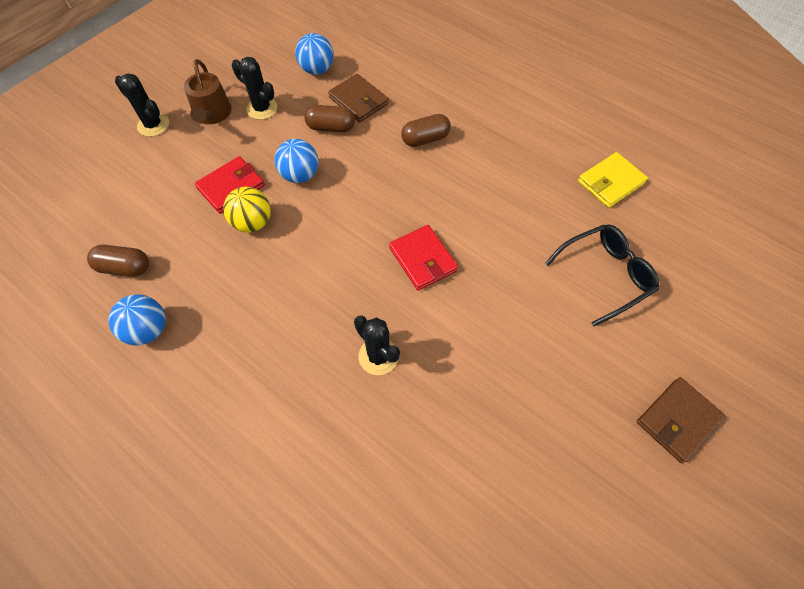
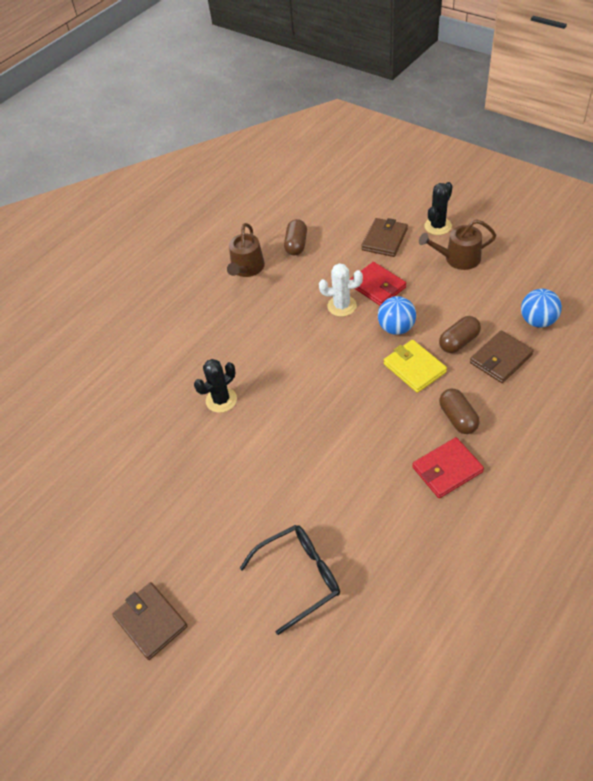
camera: 95 degrees right, 10 degrees down
blue ball [108,294,166,345] -> brown watering can [227,223,265,277]
yellow ball [223,187,271,233] -> white cactus [319,263,363,317]
black cactus [232,57,277,120] -> none
brown capsule [304,105,355,132] -> brown capsule turned 45 degrees clockwise [439,316,481,353]
red wallet [389,225,458,291] -> red wallet moved to [412,437,484,498]
black glasses [545,224,659,326] -> black glasses turned 90 degrees counterclockwise [240,525,340,635]
yellow wallet [578,152,648,208] -> yellow wallet moved to [384,340,447,393]
none -> brown wallet [361,218,408,257]

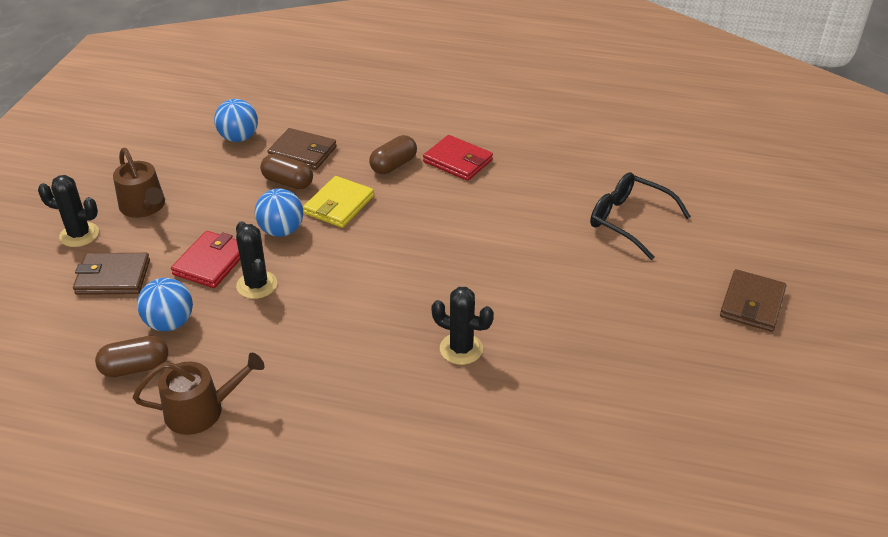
camera: 120 degrees left, 10 degrees down
white cactus [319,263,363,317] -> black cactus [236,221,277,299]
none -> blue ball [137,278,193,331]

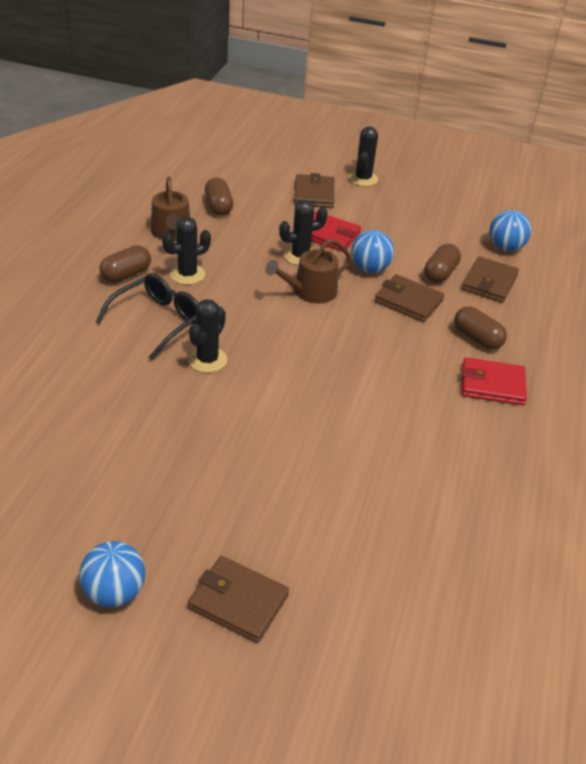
camera: 90 degrees right, 0 degrees up
brown watering can [113,148,165,218] -> brown watering can moved to [265,239,352,304]
blue ball [137,278,193,331] -> blue ball moved to [79,541,146,608]
yellow wallet [303,176,374,228] -> brown wallet [374,274,444,322]
red wallet [423,135,493,181] -> red wallet turned 60 degrees clockwise [462,357,527,406]
black glasses [590,172,691,260] -> black glasses moved to [95,273,198,360]
none -> brown capsule [99,245,151,283]
none -> black cactus [162,217,211,285]

